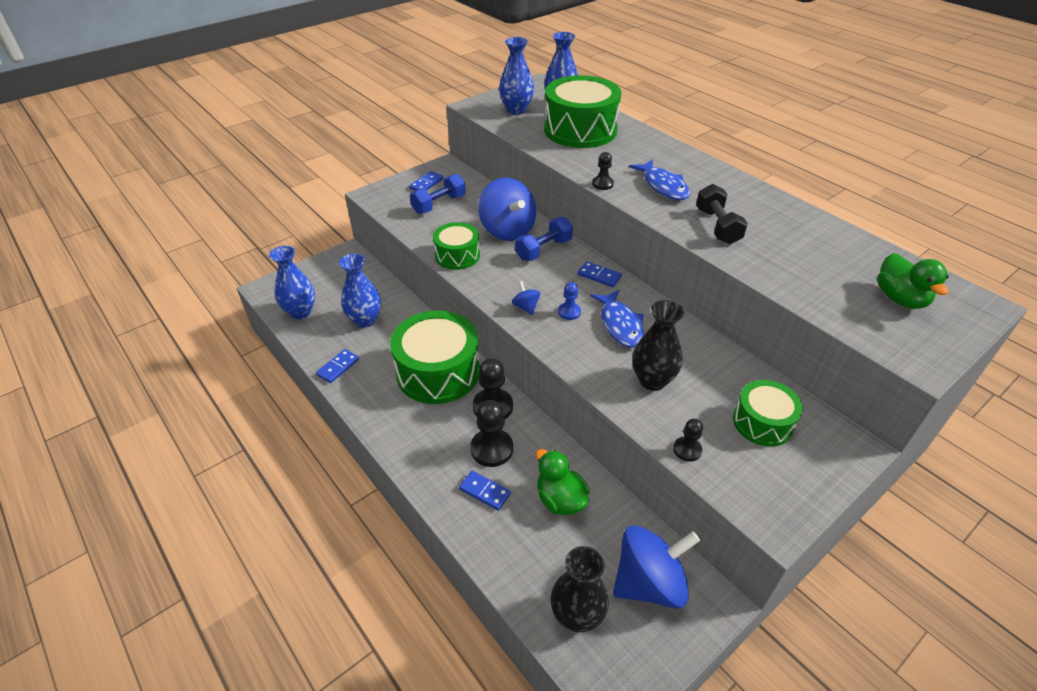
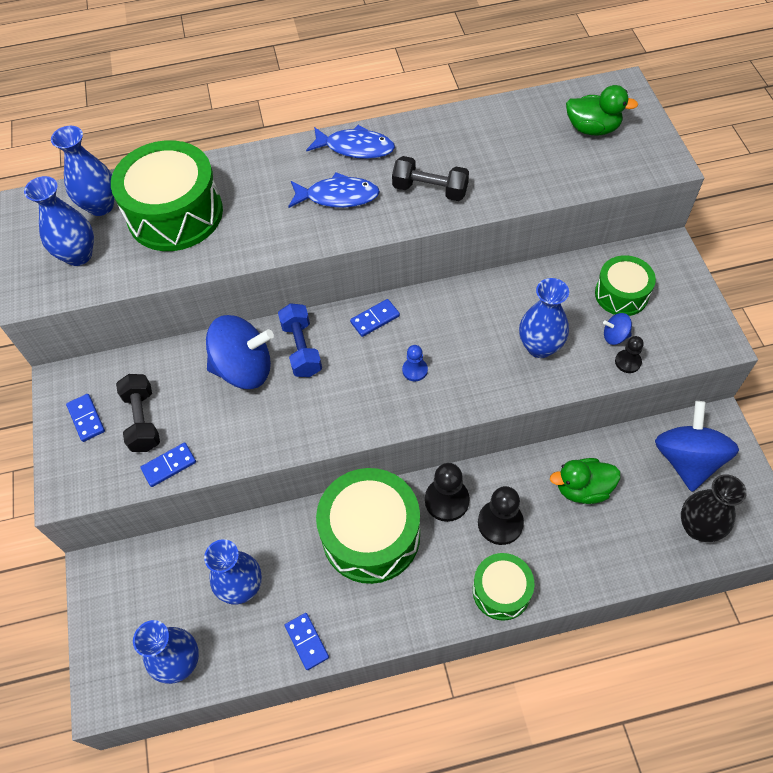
camera: 60 degrees left, 15 degrees up
blue dumbbell [410,174,466,214] -> black dumbbell [116,374,160,452]
green drum [433,222,480,270] -> green drum moved to [473,553,534,621]
blue domino [459,471,511,511] -> blue domino moved to [140,442,196,487]
blue spinning top [512,281,540,315] -> blue spinning top moved to [603,313,632,345]
blue fish [590,290,644,348] -> blue fish moved to [306,125,395,159]
black pawn [592,152,614,190] -> none
black vase [632,300,684,391] -> blue vase [519,278,569,358]

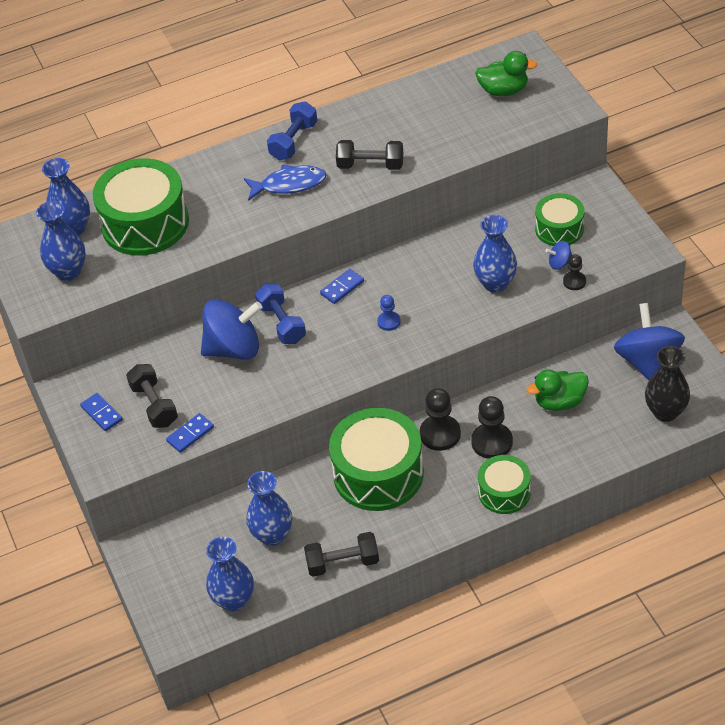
camera: 10 degrees left, 10 degrees down
blue domino [285,613,329,670] -> black dumbbell [304,532,379,577]
blue fish [306,125,395,159] -> blue dumbbell [267,101,317,160]

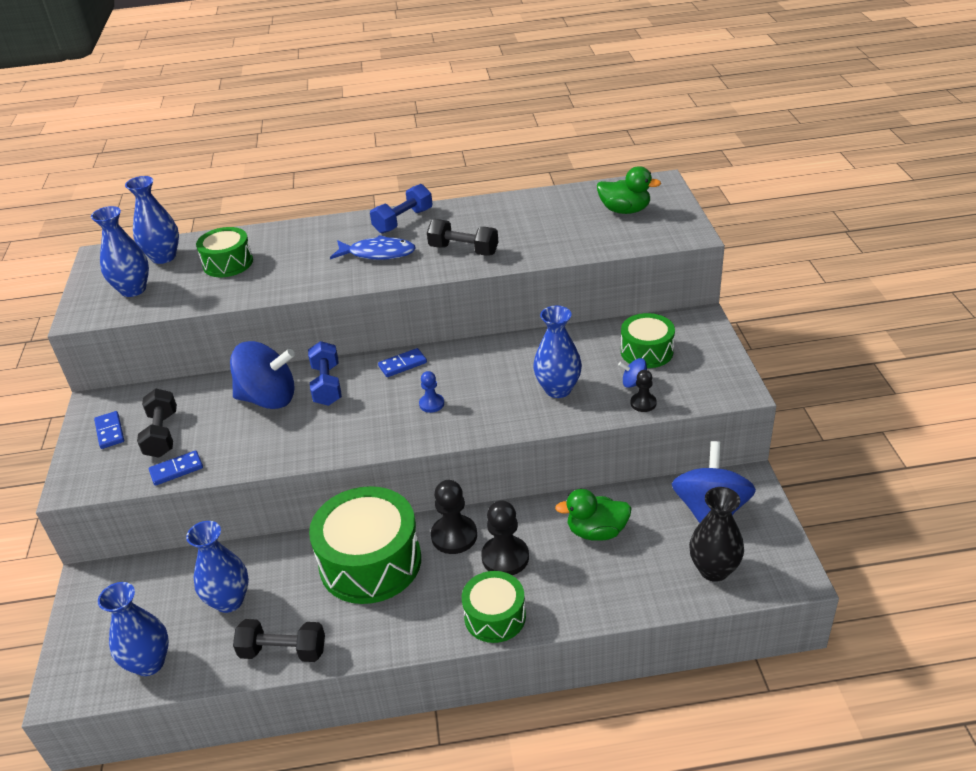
camera: 15 degrees right, 10 degrees down
green drum [93,158,189,256] -> green drum [196,227,253,277], size x0.57

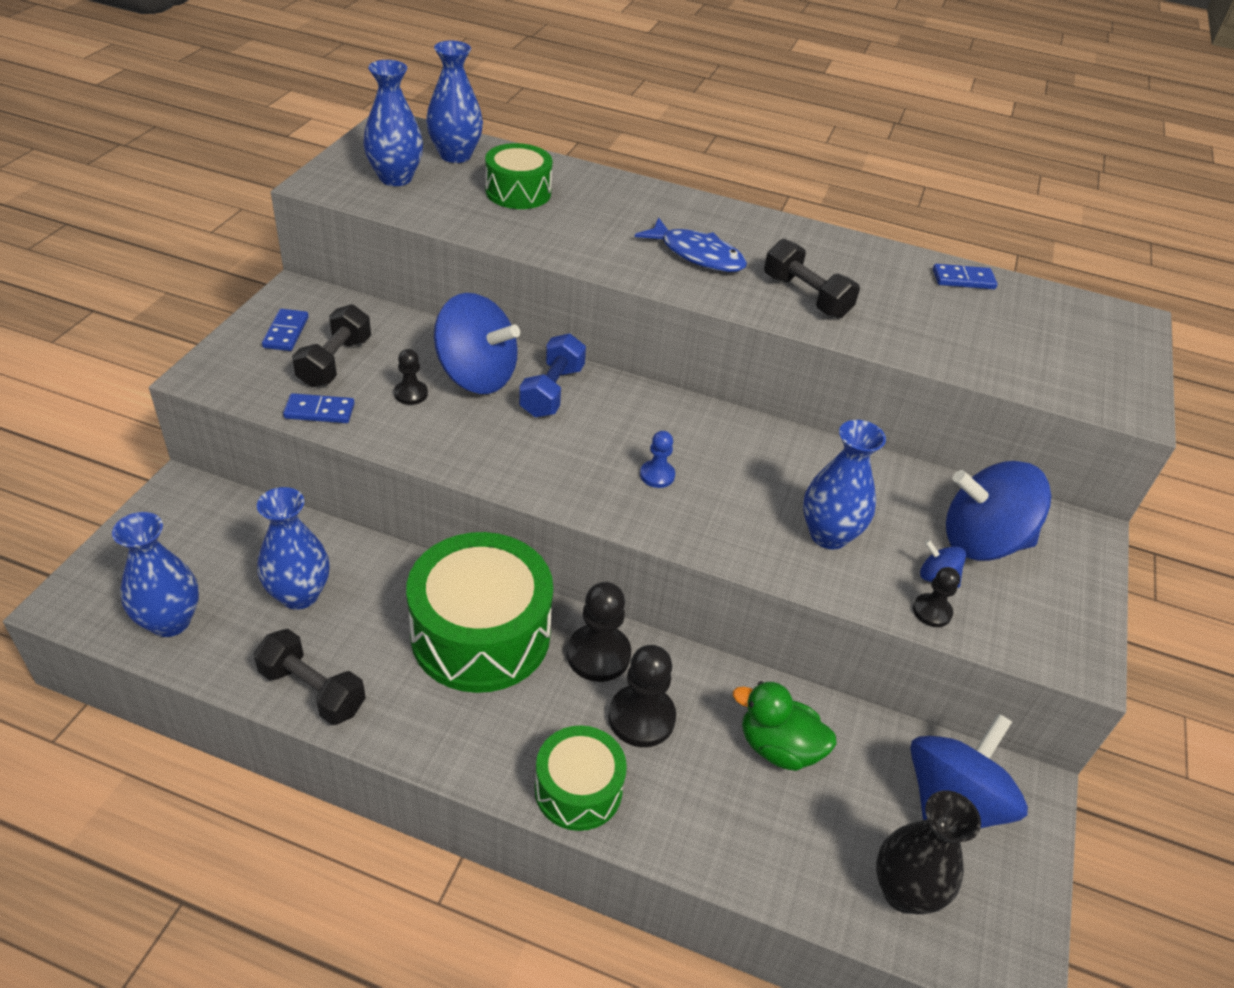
camera: 20 degrees right, 5 degrees up
blue dumbbell [370,184,433,234] -> none
blue domino [378,348,427,377] -> blue domino moved to [933,264,998,289]
green duck [597,166,661,214] -> none
green drum [621,313,675,368] -> blue spinning top [946,461,1051,561]
none -> black pawn [394,349,428,405]

